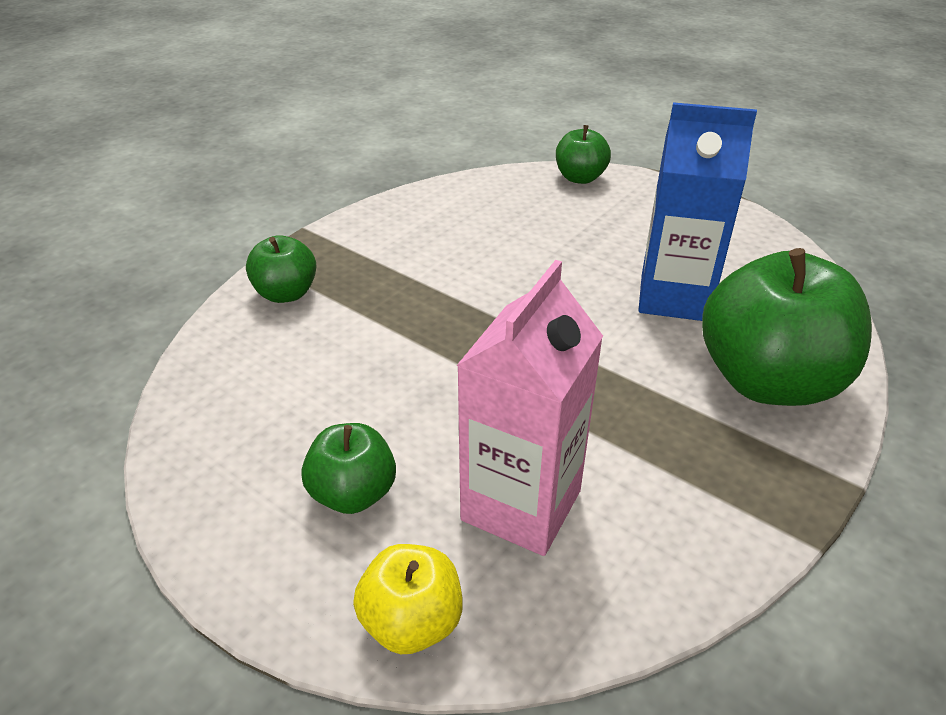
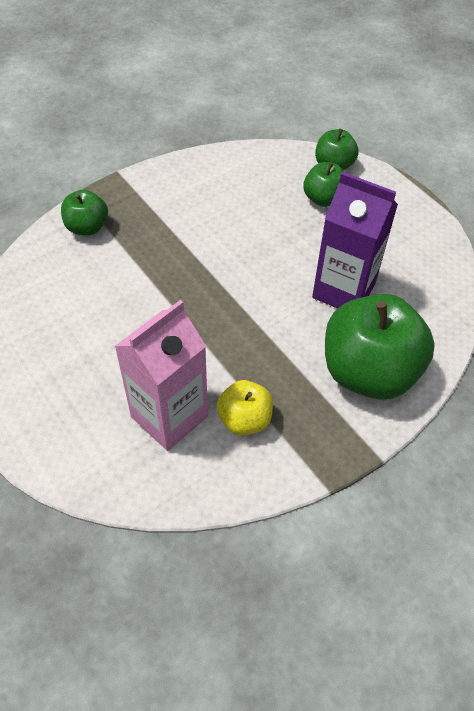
camera: 15 degrees right, 15 degrees up
green apple [301,423,396,514] -> green apple moved to [304,162,345,207]
yellow apple [353,544,463,654] -> yellow apple moved to [217,380,273,435]
blue carton [638,102,757,321] -> purple carton [312,172,398,309]

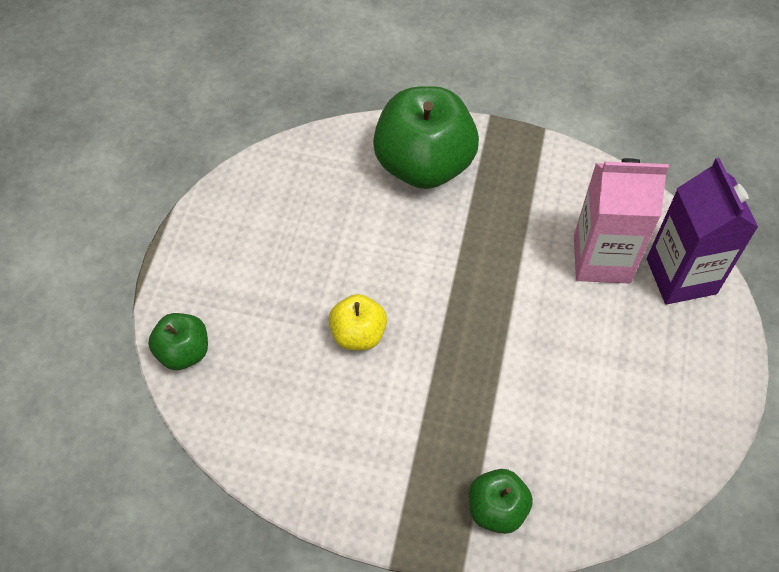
camera: 130 degrees left, 5 degrees up
yellow apple [217,380,273,435] -> yellow apple moved to [329,294,387,350]
green apple [304,162,345,207] -> none
purple carton [312,172,398,309] -> purple carton moved to [647,158,758,305]

